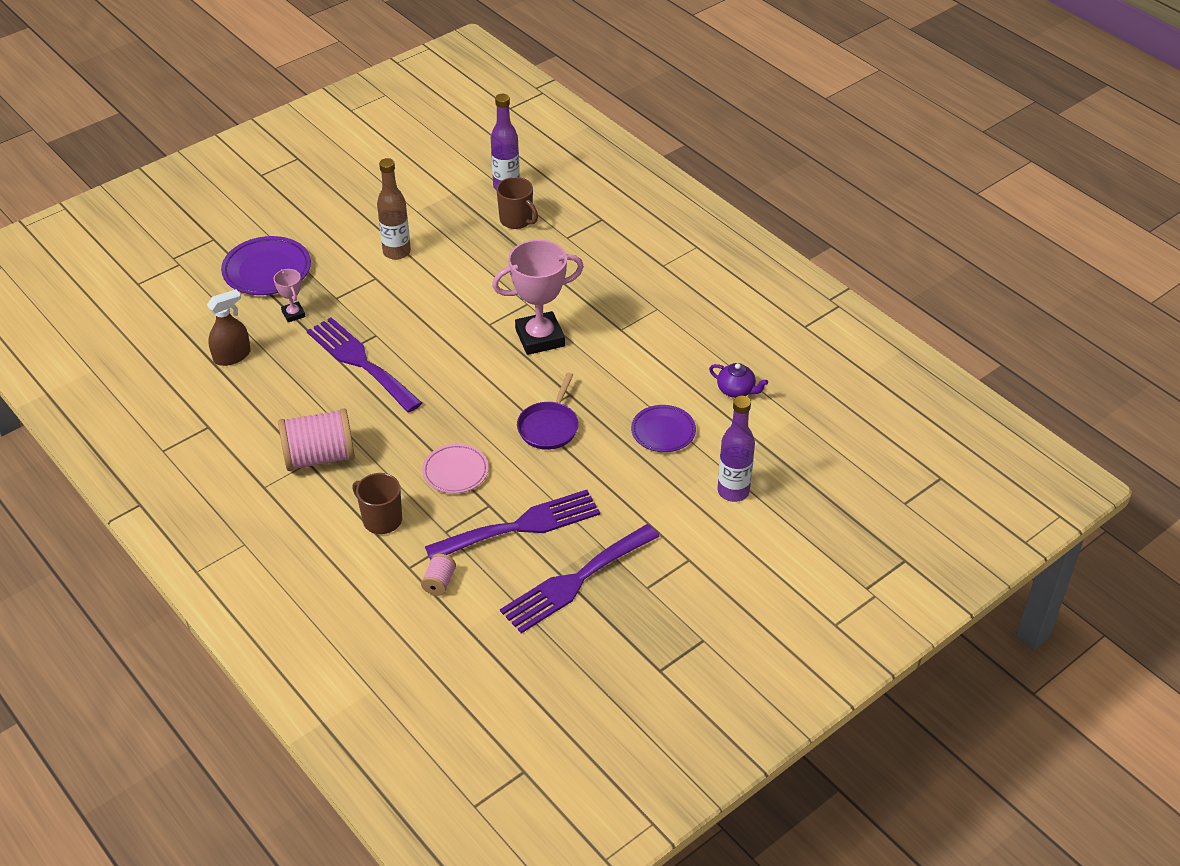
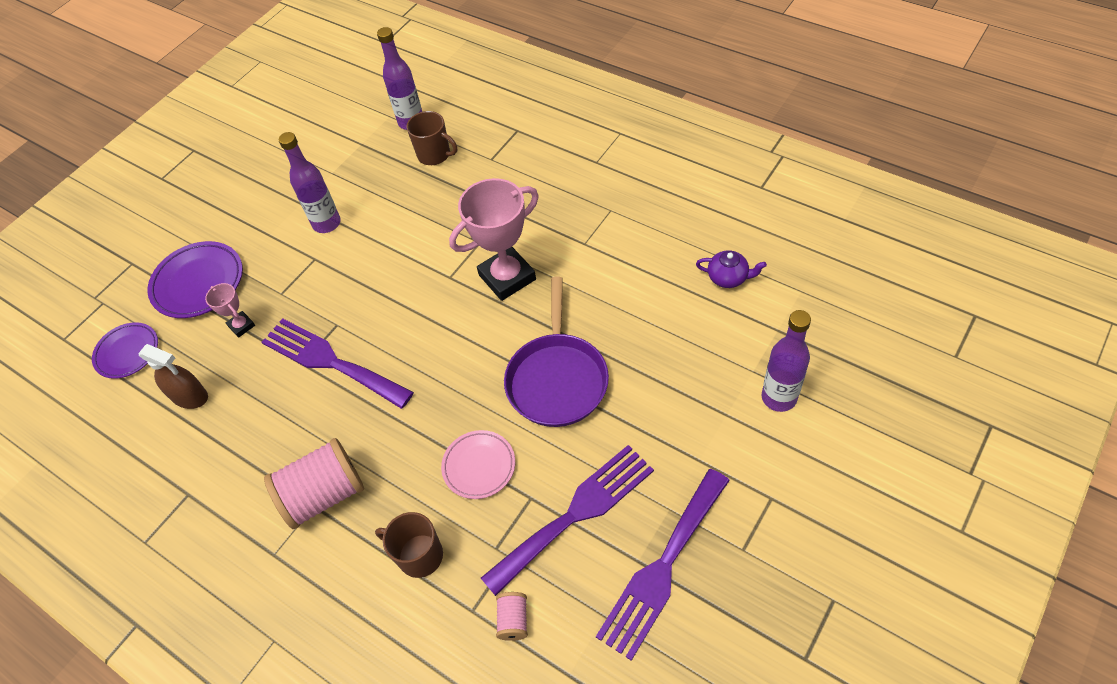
camera: 10 degrees left, 10 degrees up
brown spray bottle [207,289,251,366] -> brown spray bottle turned 75 degrees clockwise [138,344,208,409]
brown bottle [377,158,411,260] -> purple bottle [279,132,341,233]
purple pan [517,373,579,450] -> purple pan [504,277,609,427], size x1.54
purple plate [631,405,696,452] -> purple plate moved to [92,322,158,379]

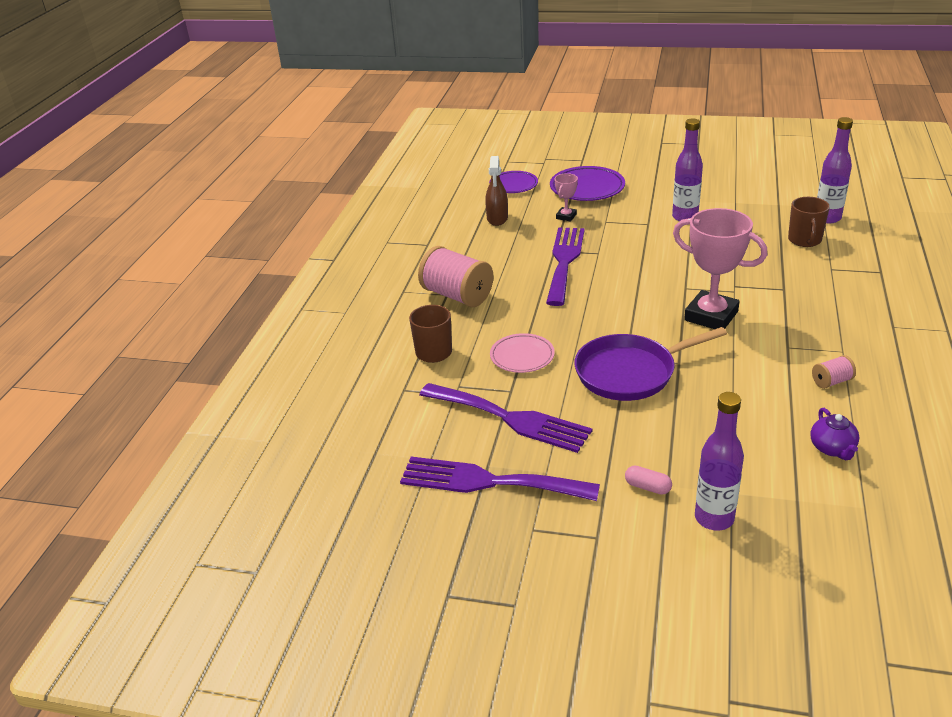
camera: 65 degrees right, 20 degrees down
pink spool [496,592,528,641] -> pink spool moved to [812,355,856,389]
none -> pink capsule [625,465,672,495]

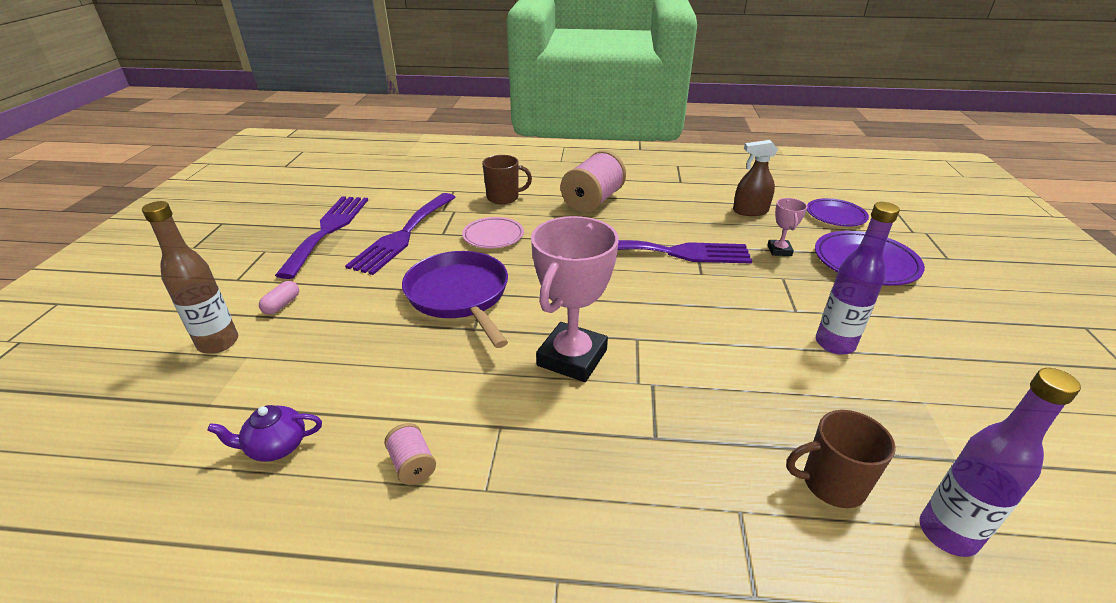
camera: 80 degrees right, 0 degrees up
pink trophy [555,173,578,221] -> pink trophy turned 75 degrees clockwise [767,198,808,256]
purple bottle [695,392,744,530] -> brown bottle [142,201,238,354]

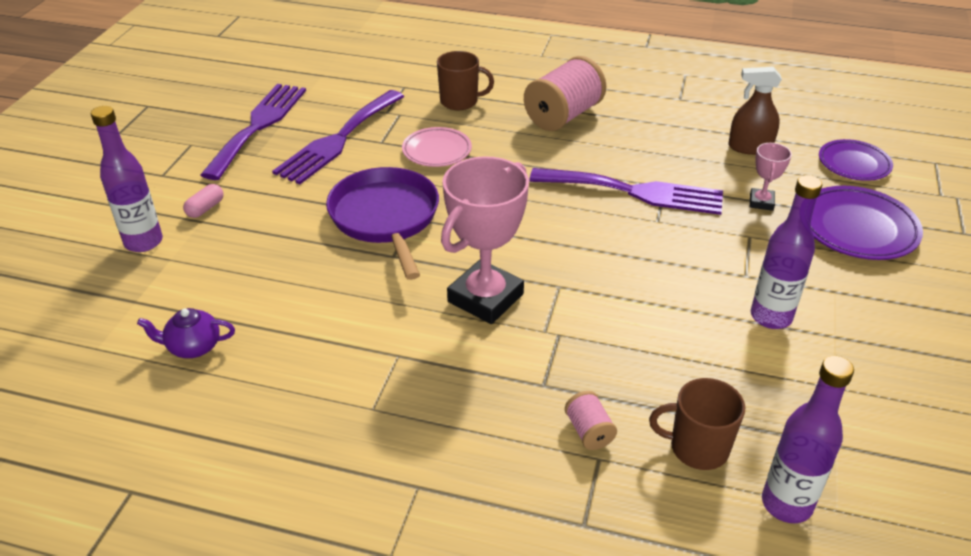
camera: 10 degrees right, 5 degrees up
brown bottle [142,201,238,354] -> purple bottle [91,106,163,252]
pink spool [384,423,436,485] -> pink spool moved to [565,391,617,450]

